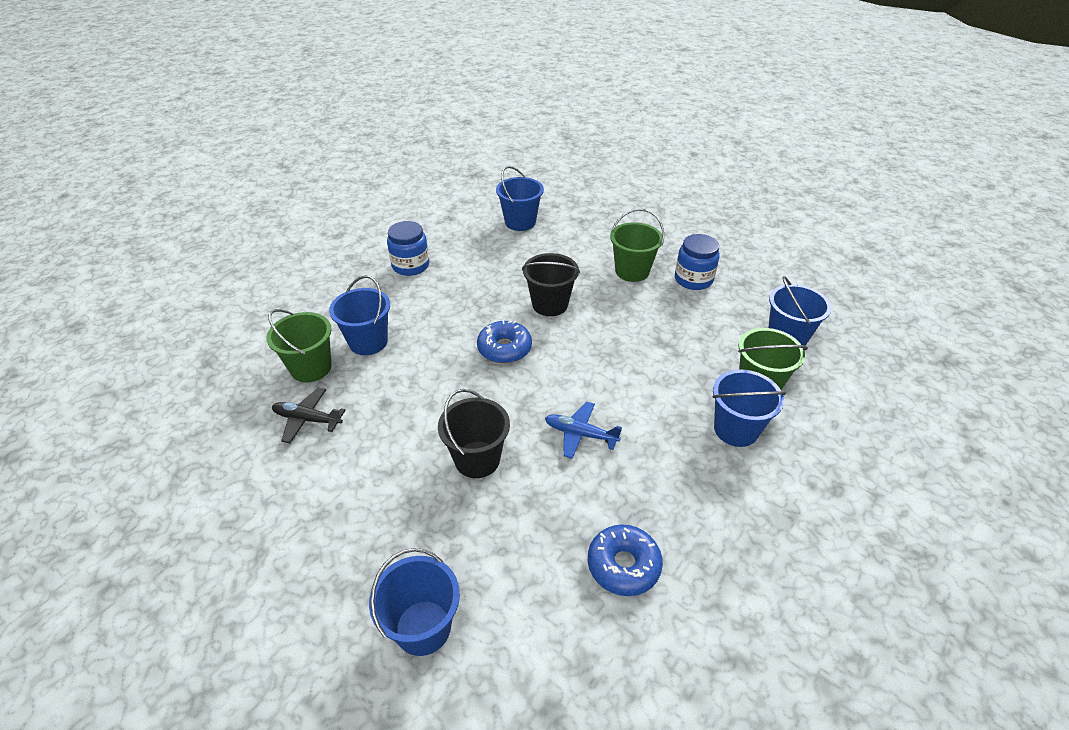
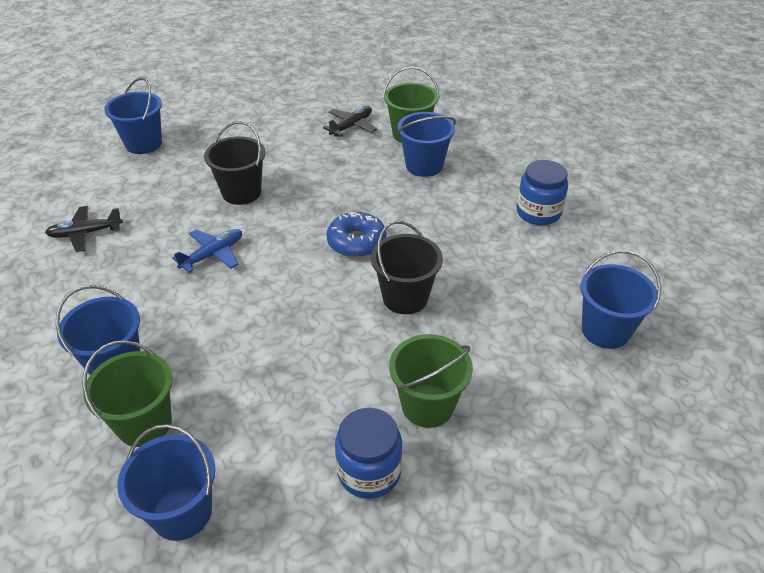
camera: 115 degrees right, 0 degrees up
blue donut [588,524,663,596] -> black plane [45,206,123,252]

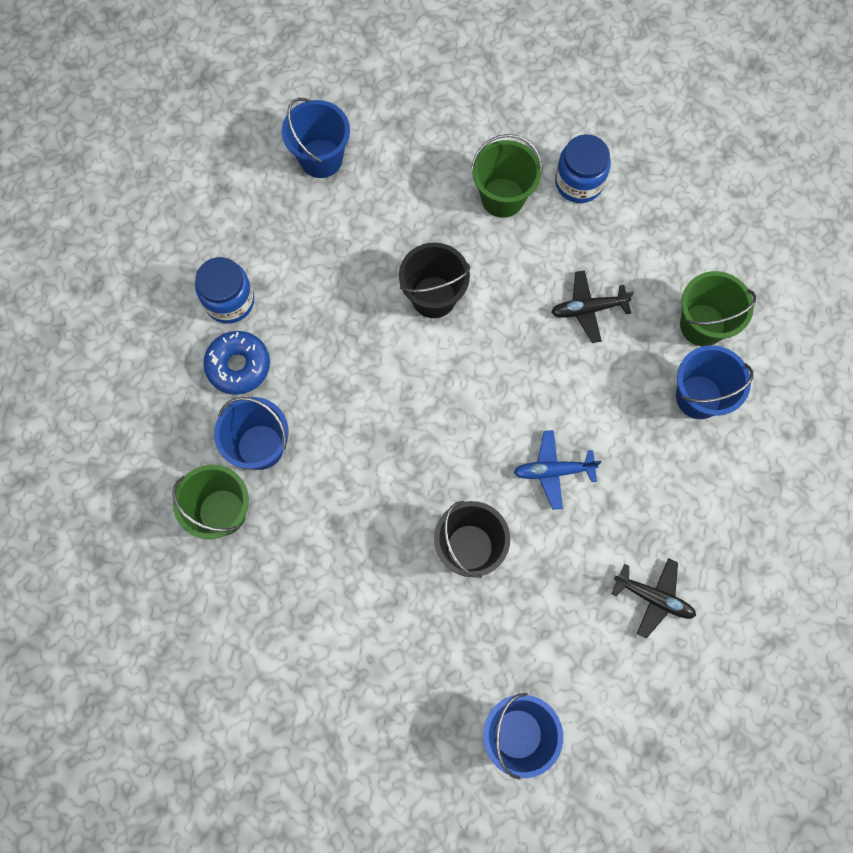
camera: 140 degrees left, 30 degrees up
blue bucket [117,424,216,541] -> none
black plane [323,106,377,137] -> black plane moved to [551,270,634,343]
blue donut [326,212,386,258] -> blue donut moved to [203,331,270,395]

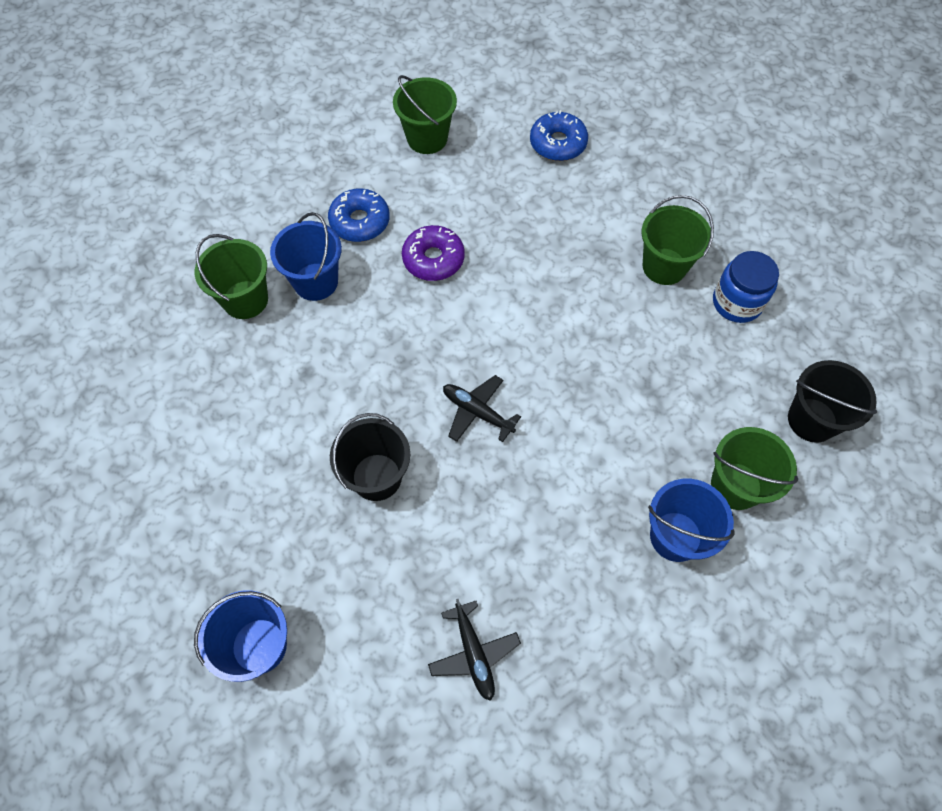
camera: 45 degrees right, 10 degrees down
blue jar [195,257,254,324] -> none
blue bucket [282,98,350,178] -> blue donut [530,110,588,161]
black bucket [399,242,470,318] -> black bucket moved to [788,360,877,443]
blue plane [514,430,601,510] -> none
black plane [551,270,634,343] -> black plane moved to [443,375,521,442]
none -> green bucket [393,75,457,154]
none -> purple donut [402,225,465,281]

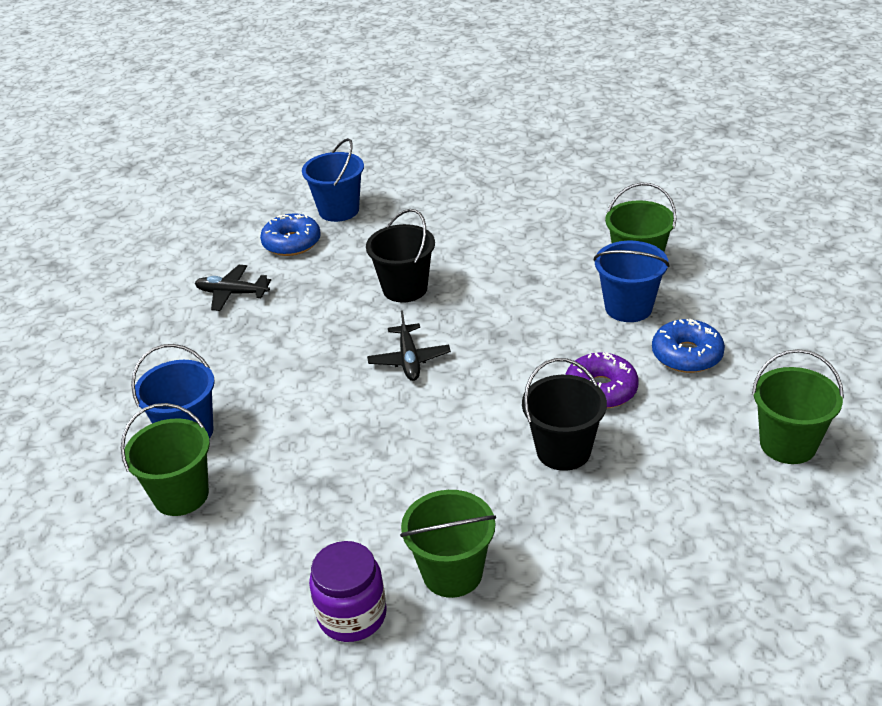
camera: 125 degrees right, 25 degrees down
black plane [443,375,521,442] -> black plane turned 105 degrees clockwise [367,310,451,381]
blue donut [530,110,588,161] -> blue donut moved to [260,213,321,256]
blue jar [713,251,779,323] -> purple jar [309,541,387,642]
black bucket [788,360,877,443] -> black bucket moved to [522,358,607,471]

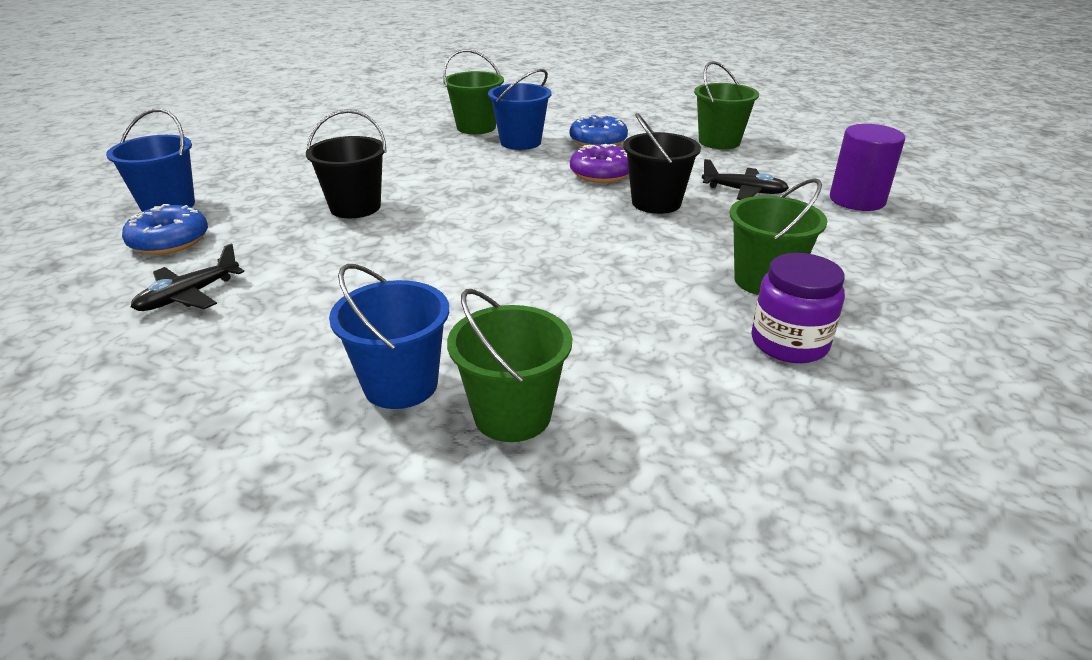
camera: 65 degrees left, 5 degrees down
black plane [367,310,451,381] -> black plane moved to [702,159,789,200]
none -> purple cylinder [830,124,905,211]

